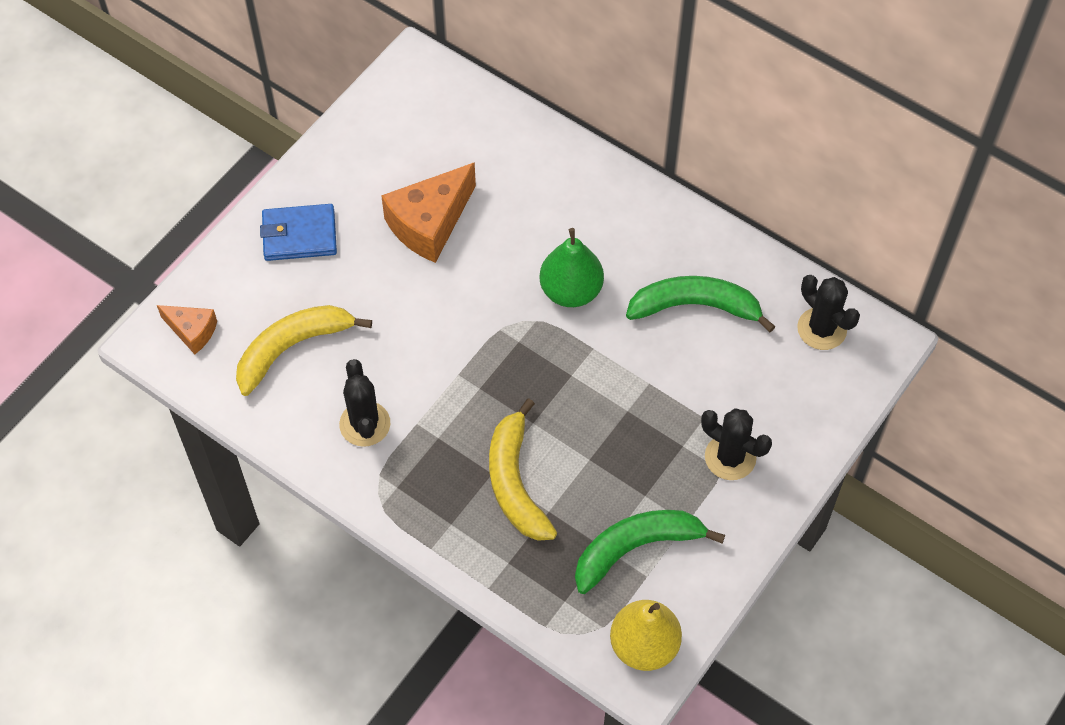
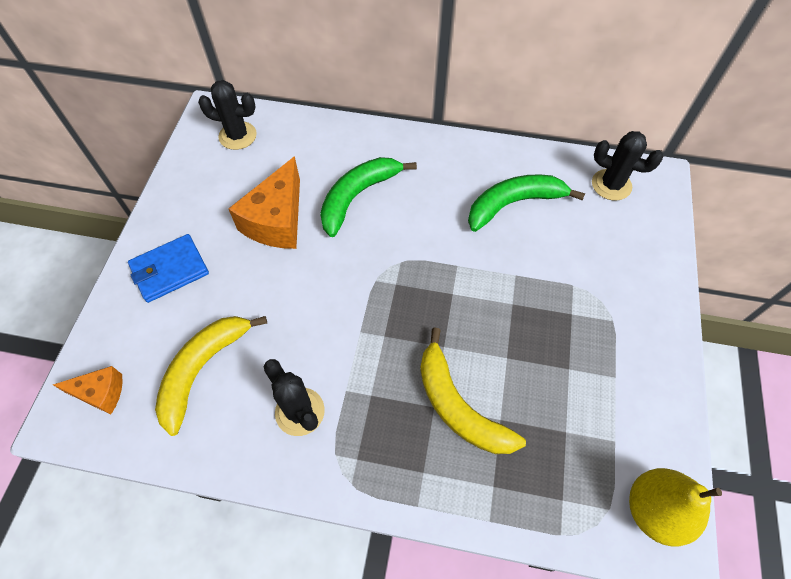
camera: 25 degrees left, 0 degrees up
green pear [539,228,604,307] -> none
green banana [575,510,725,594] -> green banana moved to [320,157,417,237]
black cactus [701,408,772,480] -> black cactus moved to [198,80,257,150]

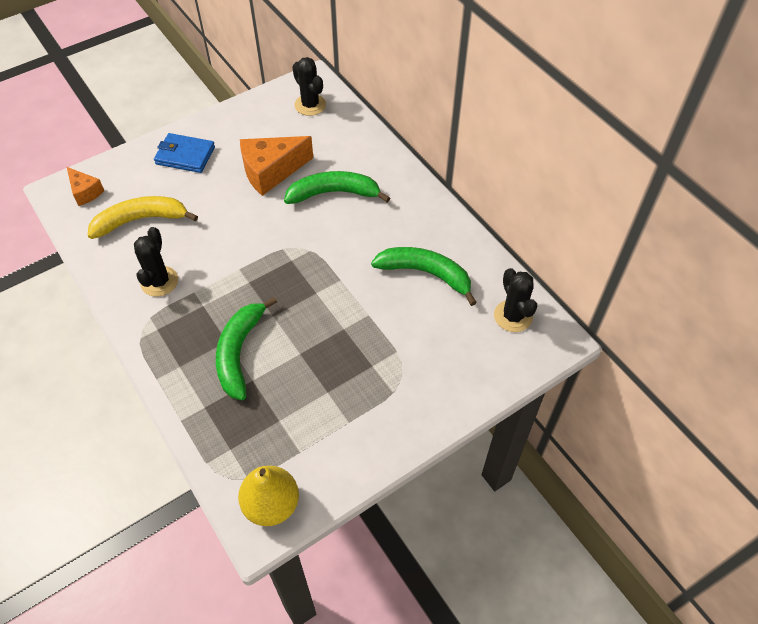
camera: 45 degrees right, 5 degrees down
yellow banana [420,328,526,454] -> green banana [216,297,277,400]

